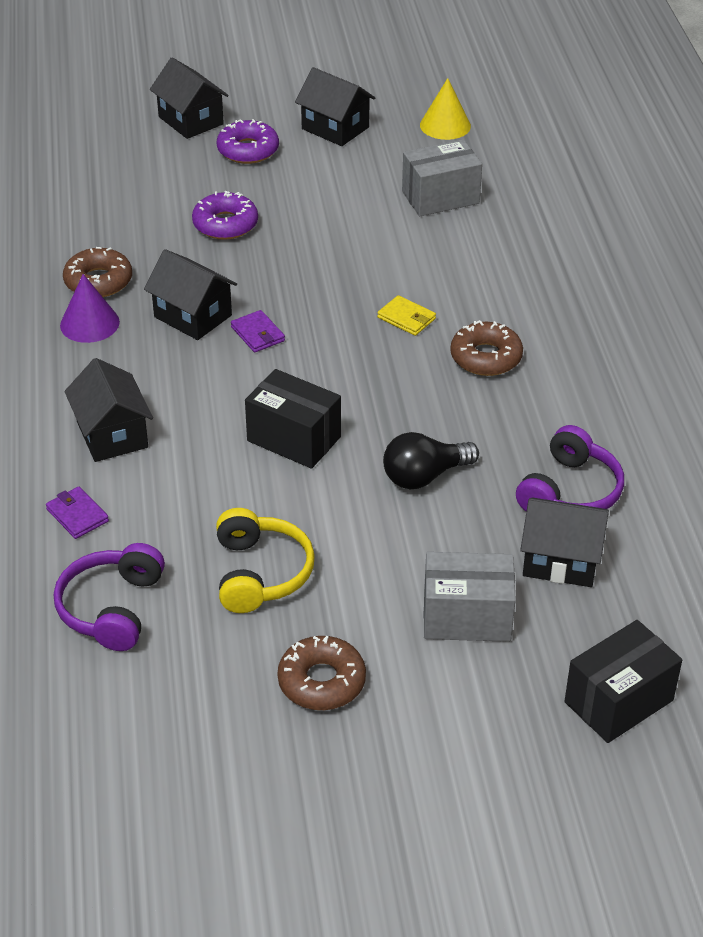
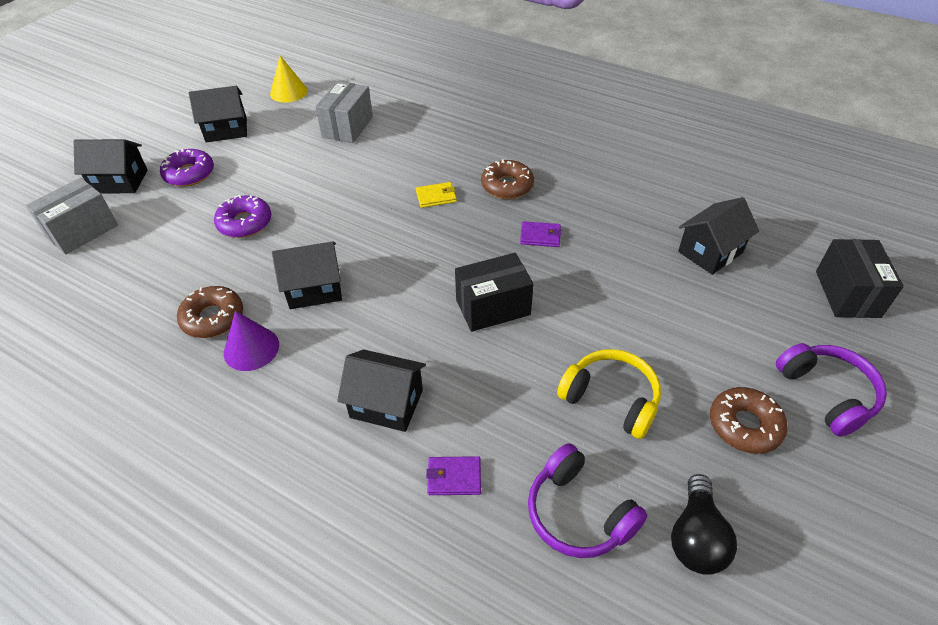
camera: 50 degrees left, 5 degrees up
purple wallet [231,310,285,352] -> purple wallet moved to [520,221,562,247]
black light bulb [383,432,479,489] -> black light bulb moved to [671,474,737,575]
grey box [424,552,516,642] -> grey box moved to [26,178,118,255]
purple headphones [516,425,624,511] -> purple headphones moved to [776,343,887,437]

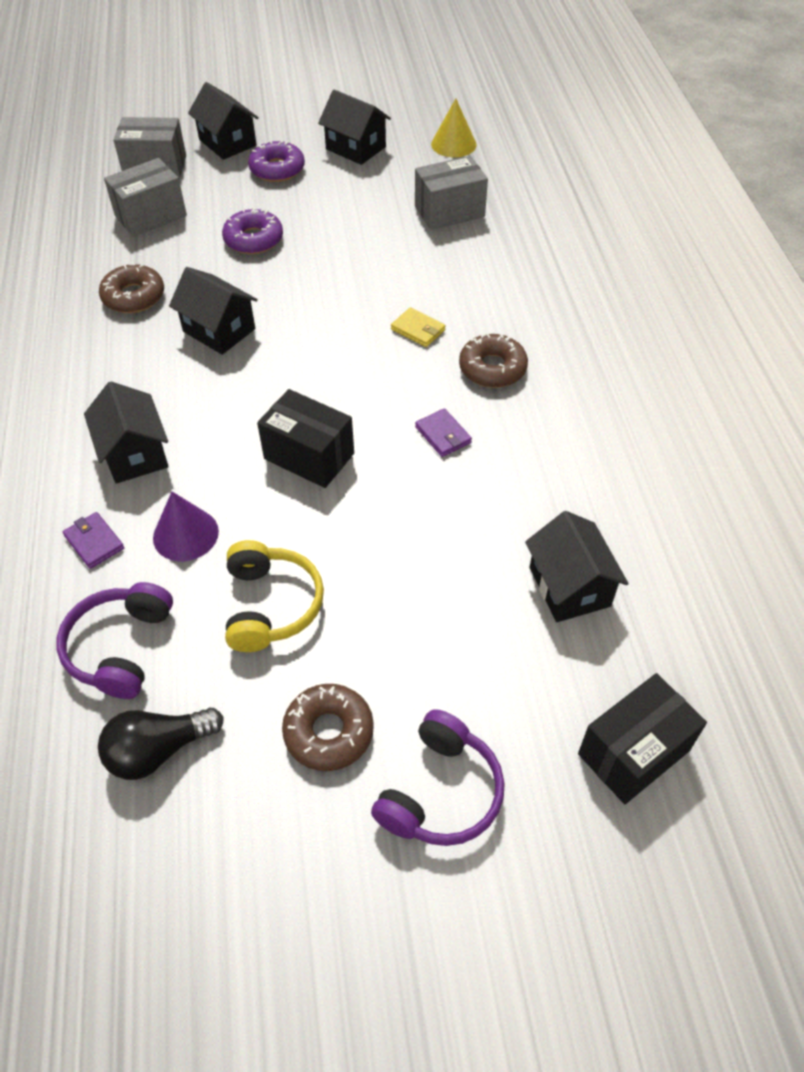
camera: 50 degrees right, 5 degrees up
purple cone [224,311,279,371] -> purple cone moved to [153,492,219,561]
black house [678,197,759,275] -> black house turned 60 degrees clockwise [525,511,629,622]
none -> grey box [104,158,187,237]

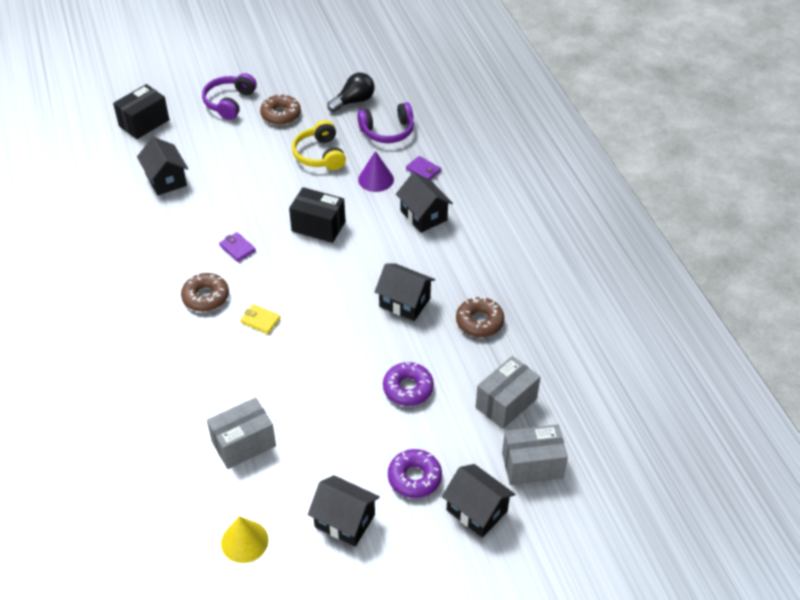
camera: 170 degrees right, 5 degrees down
purple headphones [56,582,173,699] -> purple headphones turned 75 degrees clockwise [357,102,414,143]

